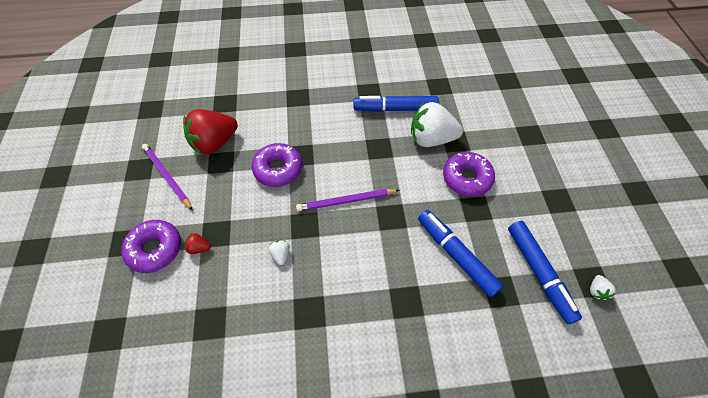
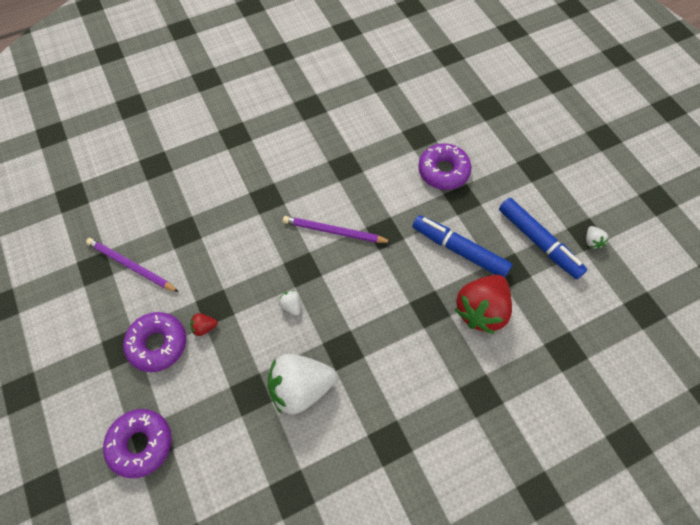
camera: 20 degrees left, 5 degrees up
red strawberry [183,109,238,154] -> red strawberry moved to [454,275,512,334]
purple donut [252,143,302,187] -> purple donut moved to [103,409,172,478]
purple pencil [296,189,399,211] -> purple pencil turned 45 degrees clockwise [283,216,391,243]
blue marker [353,96,439,112] -> none
white strawberry [411,102,463,147] -> white strawberry moved to [268,354,337,415]

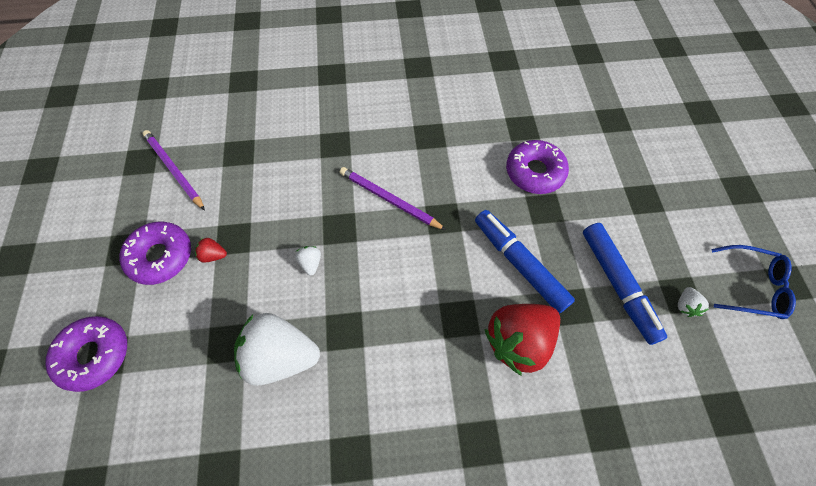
camera: 20 degrees right, 0 degrees up
none -> blue glasses [711,245,796,319]

